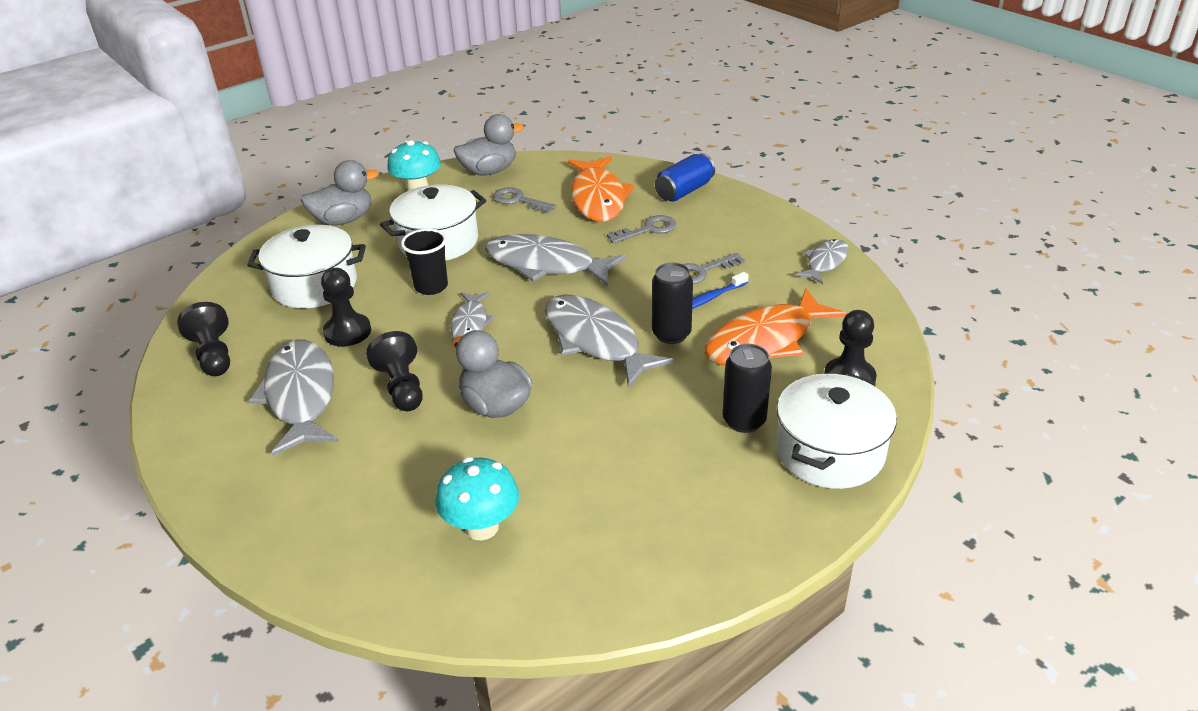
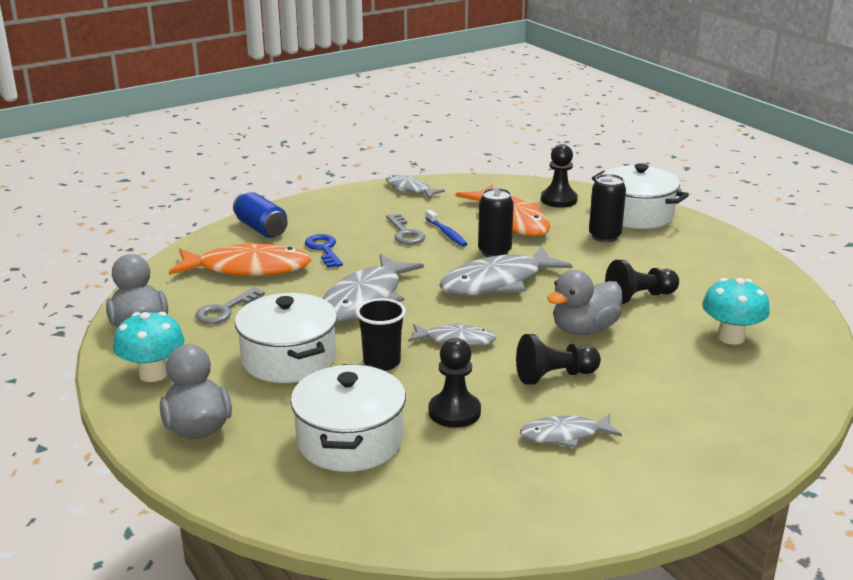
camera: 85 degrees left, 10 degrees down
black pawn [177,302,230,376] -> black pawn moved to [605,260,679,304]
grey fish [249,340,339,456] -> grey fish [520,414,622,448], size x0.56
grey key [607,215,676,244] -> blue key [305,234,343,268]

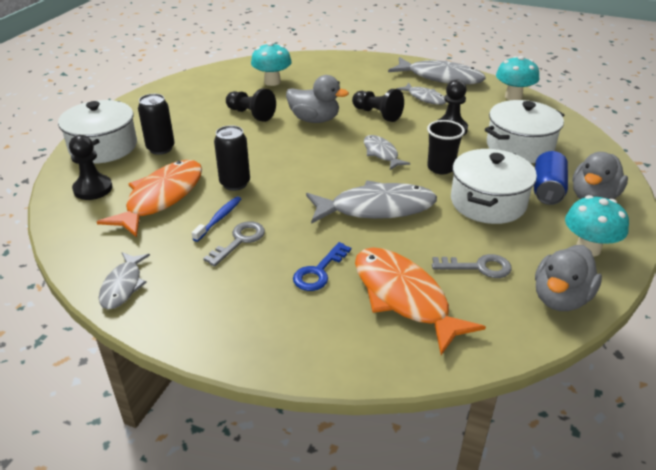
camera: 125 degrees left, 10 degrees up
blue can [233,192,288,238] -> blue can moved to [534,151,568,205]
grey fish [439,246,573,296] -> grey fish moved to [388,57,486,85]
none -> turquoise mushroom [496,56,539,100]

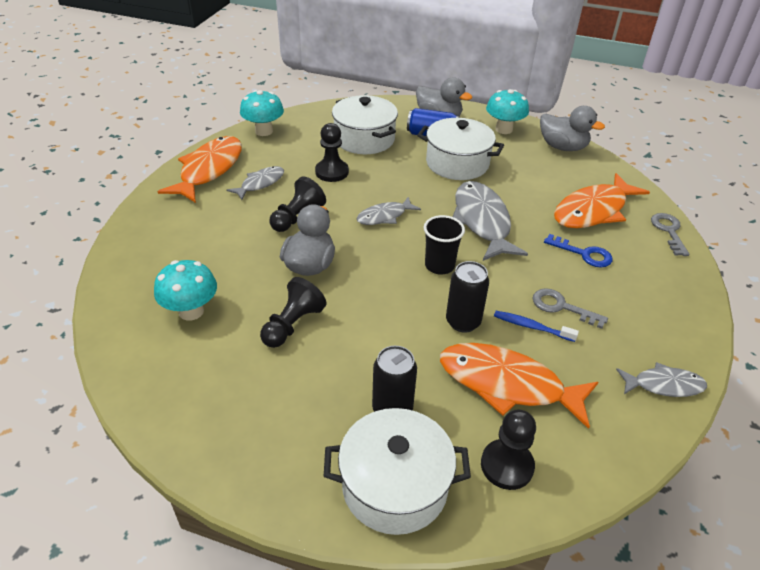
camera: 95 degrees left, 5 degrees up
grey fish [388,57,486,85] -> orange fish [157,136,242,203]
black cup [427,120,465,174] -> black cup moved to [424,215,465,275]
grey key [432,254,512,278] -> grey key moved to [651,213,690,256]

